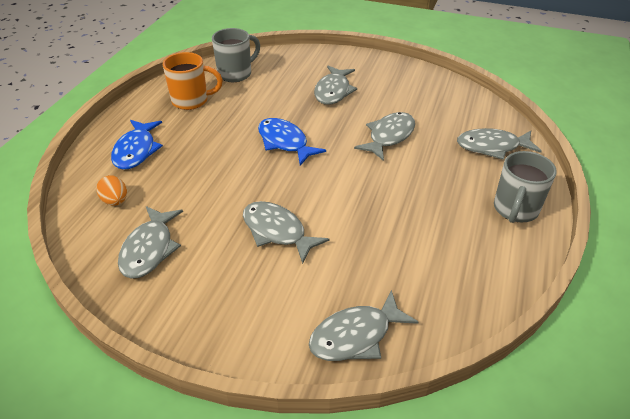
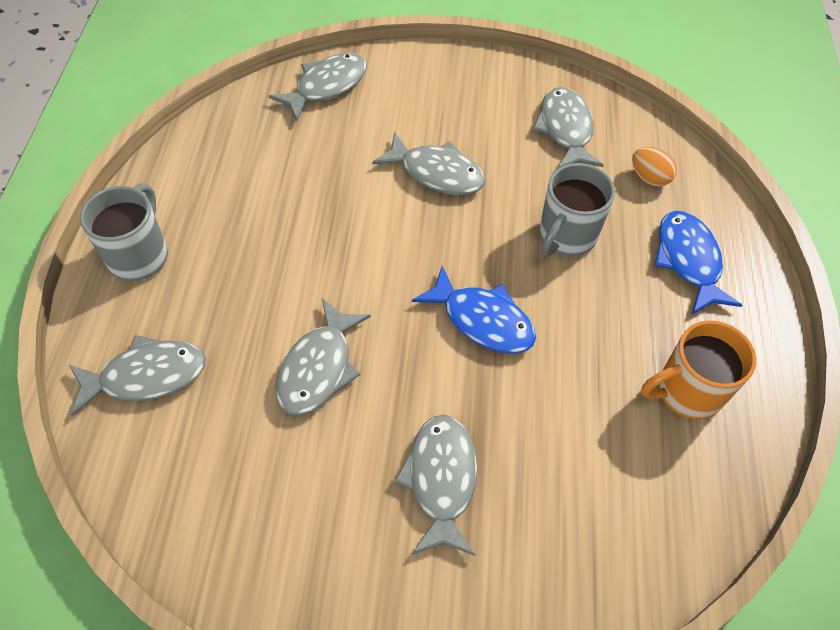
camera: 165 degrees right, 15 degrees up
grey mug [212,28,260,82] -> grey mug moved to [540,163,615,257]

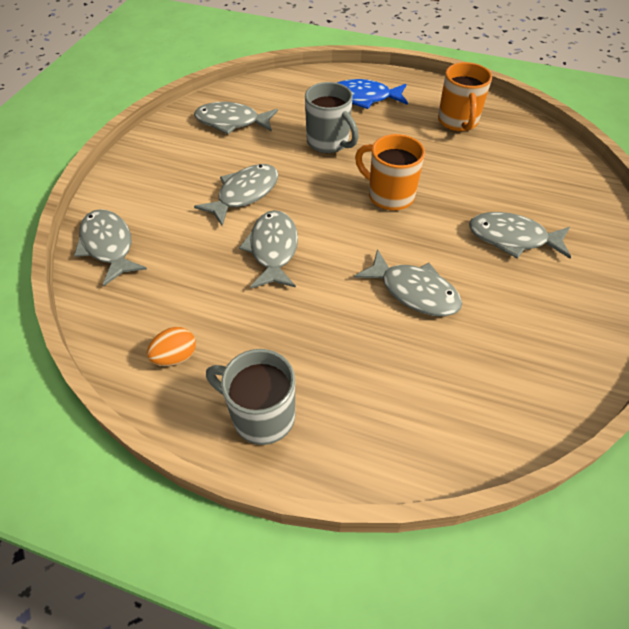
camera: 75 degrees left, 5 degrees down
grey fish [69,335,206,416] -> grey fish moved to [239,210,298,288]
blue fish [412,266,536,354] -> orange mug [355,134,425,211]
orange egg [632,147,677,187] -> orange egg moved to [147,327,196,366]

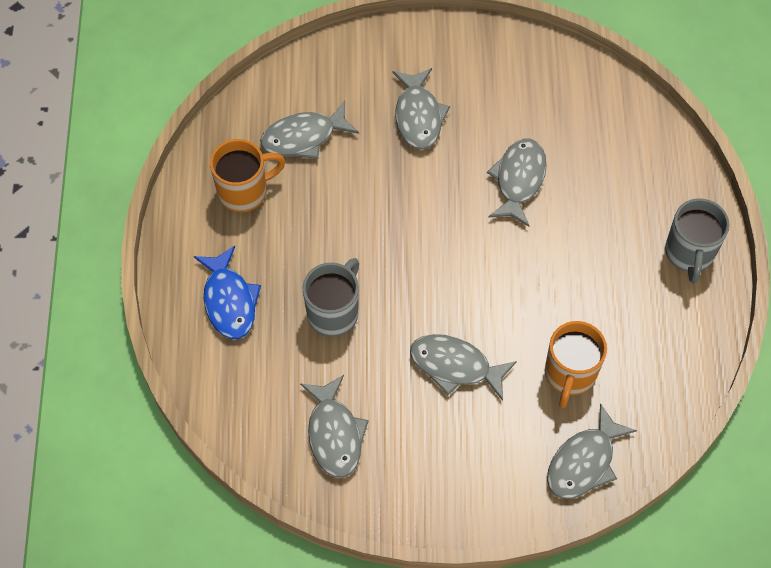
camera: 110 degrees left, 10 degrees up
orange egg [147,327,196,366] -> none
grey fish [239,210,298,288] -> grey fish moved to [260,101,359,159]
orange mug [355,134,425,211] -> orange mug moved to [545,321,607,408]

